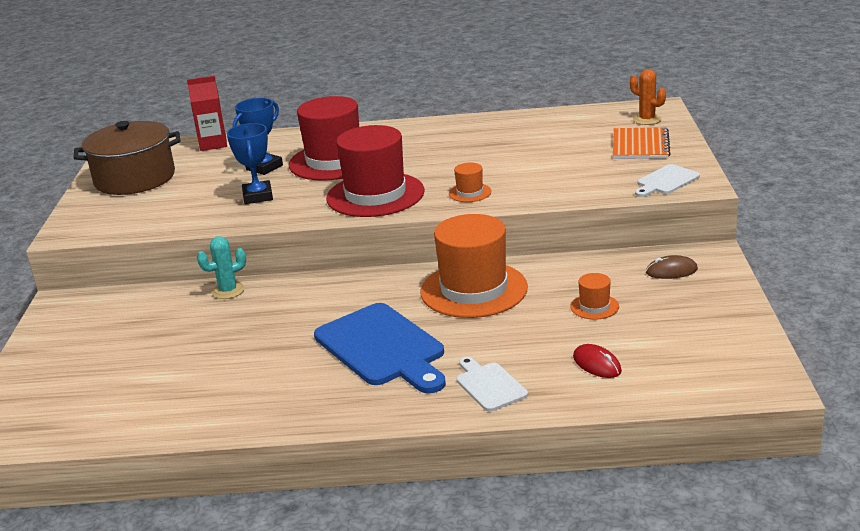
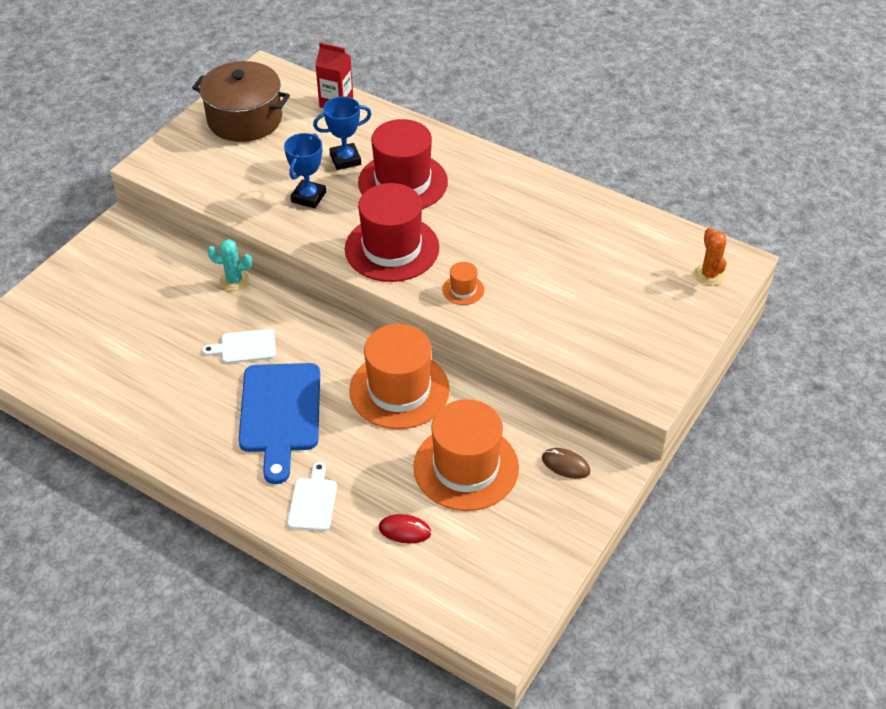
camera: 30 degrees right, 20 degrees up
orange hat [570,273,619,320] -> orange hat [413,399,519,511], size x2.33
red mouse [573,344,622,378] -> red mouse turned 75 degrees counterclockwise [379,514,431,543]
orange notebook [613,127,671,159] -> none
white cutting board [635,164,700,197] -> white cutting board moved to [202,329,276,364]

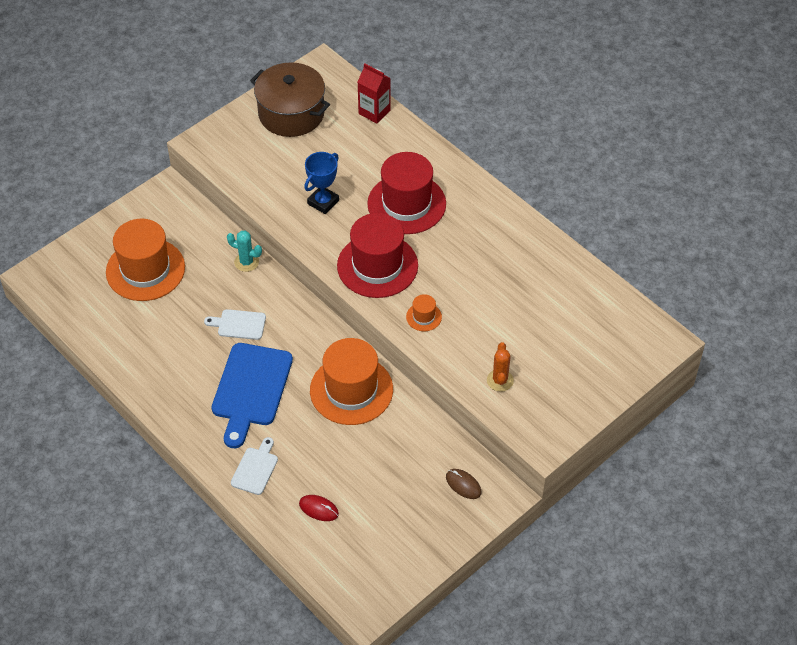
camera: 15 degrees right, 5 degrees up
blue trophy [313,97,371,170] -> none
orange hat [413,399,519,511] -> orange hat moved to [106,219,185,301]
orange cactus [694,227,727,286] -> orange cactus moved to [487,342,514,392]

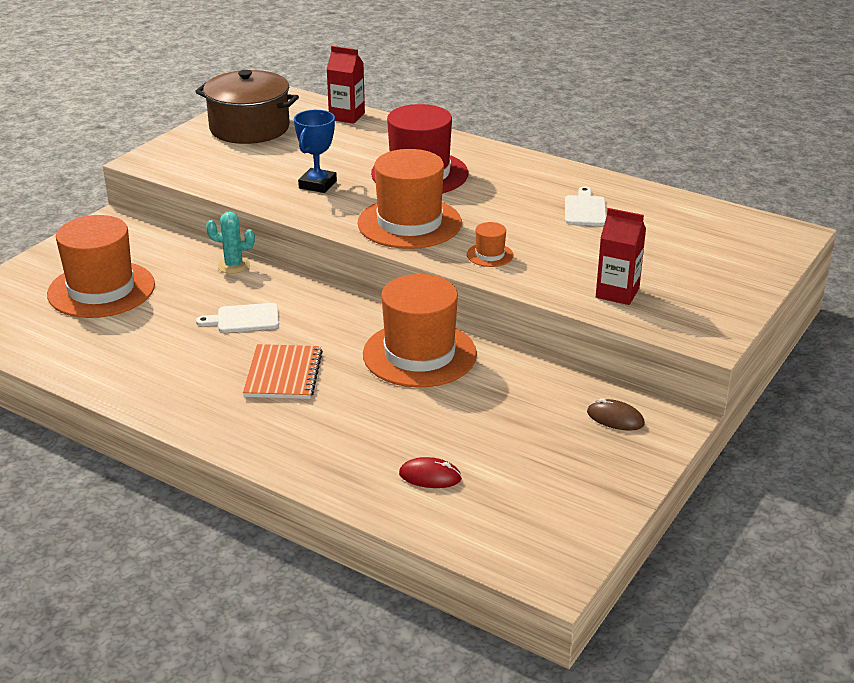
camera: 15 degrees left, 20 degrees down
blue cutting board [212,343,293,448] -> orange notebook [243,344,323,399]
white cutting board [231,437,278,495] -> white cutting board moved to [565,187,606,226]
red hat [337,213,418,298] -> orange hat [357,149,462,249]
orange cactus [487,342,514,392] -> red carton [596,208,646,305]

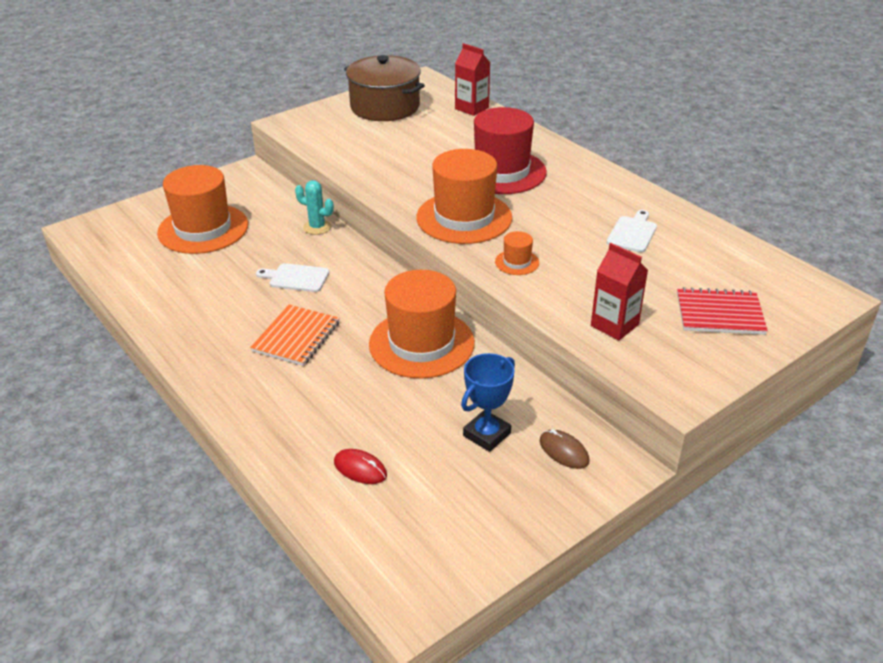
camera: 20 degrees right, 5 degrees up
blue trophy [294,110,337,193] -> blue trophy moved to [461,353,515,452]
none -> red notebook [677,287,768,335]

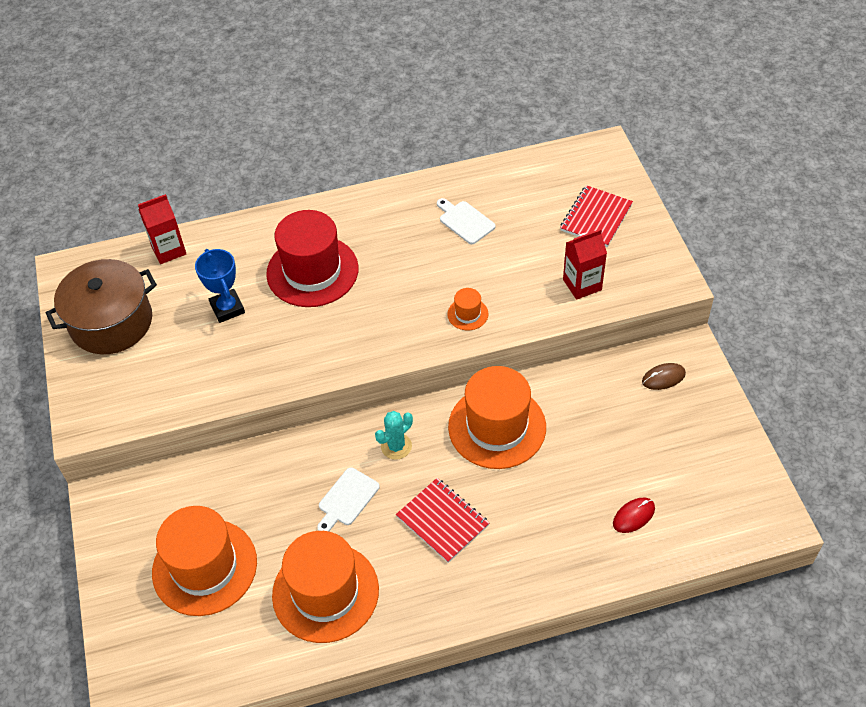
camera: 65 degrees left, 15 degrees up
orange notebook [250,305,340,366] -> red notebook [396,478,489,563]
turquoise cactus [295,180,334,235] -> turquoise cactus moved to [375,411,413,460]
orange hat [416,149,512,244] -> orange hat moved to [272,531,379,643]
blue trophy [461,353,515,452] -> blue trophy moved to [195,249,245,323]

